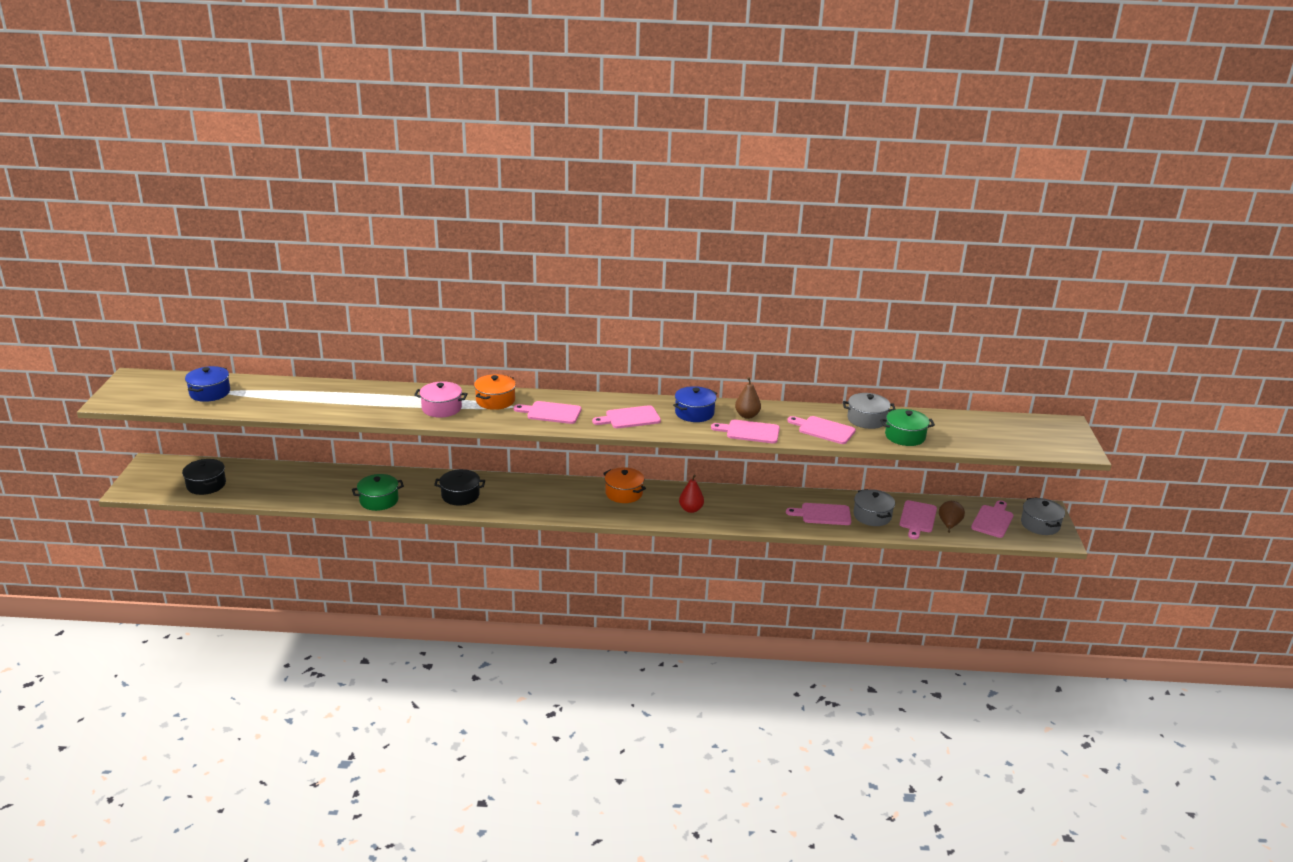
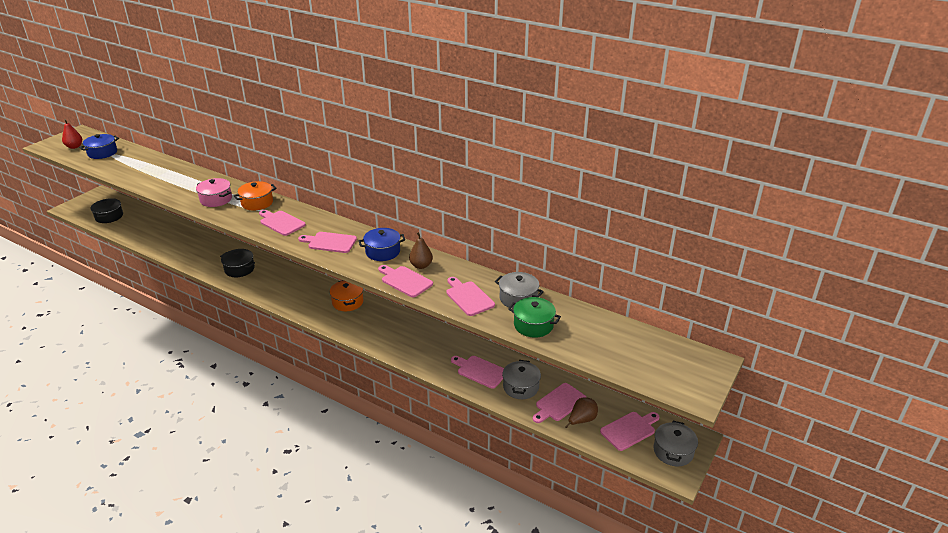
camera: 30 degrees right, 5 degrees up
green pot [352,474,404,511] -> none
red pear [679,474,704,513] -> red pear moved to [62,119,82,149]

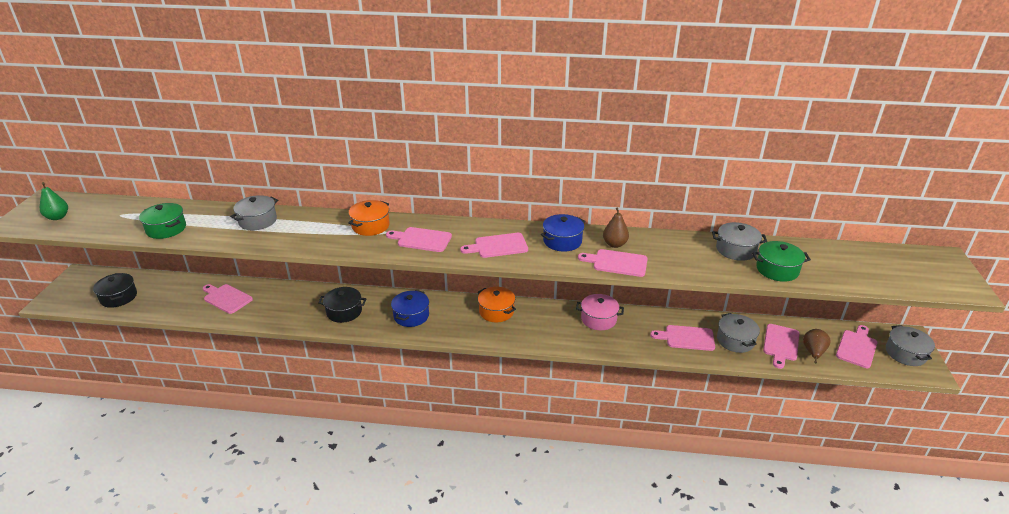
camera: 25 degrees left, 0 degrees up
red pear [62,119,82,149] -> green pear [40,182,68,220]
blue pot [79,134,119,159] -> blue pot moved to [391,290,429,327]
pink pot [196,178,232,207] -> pink pot moved to [576,294,624,330]
pink cutting board [446,277,495,316] -> pink cutting board moved to [203,284,253,314]
none -> green pot [139,203,186,239]
none -> grey pot [230,195,278,230]

